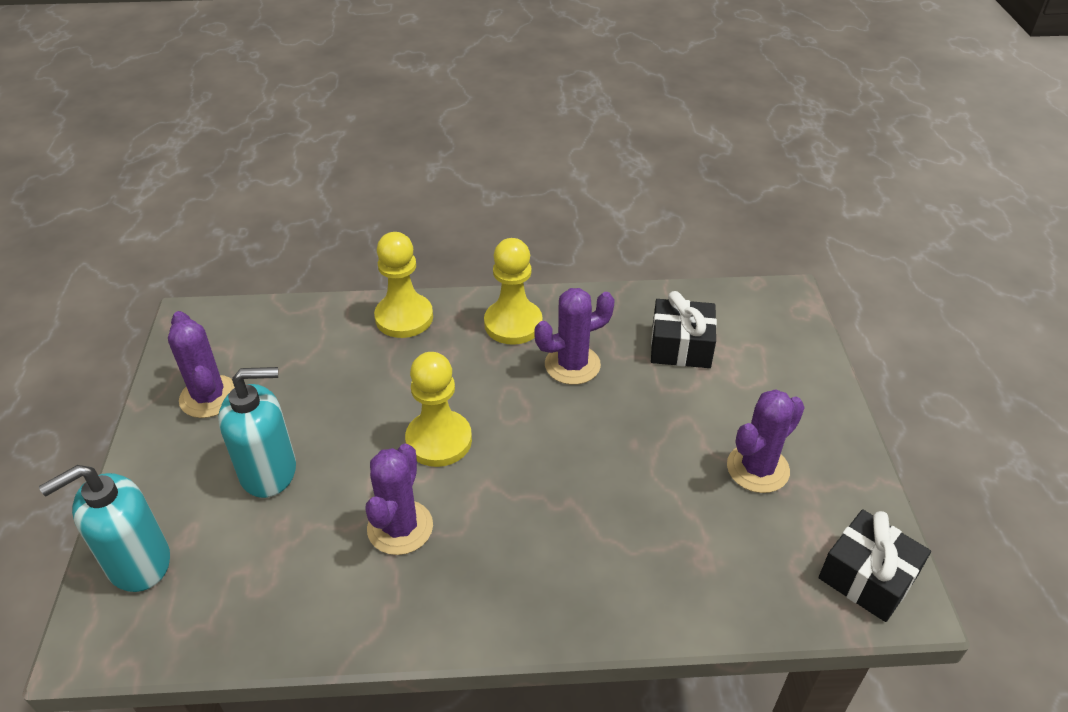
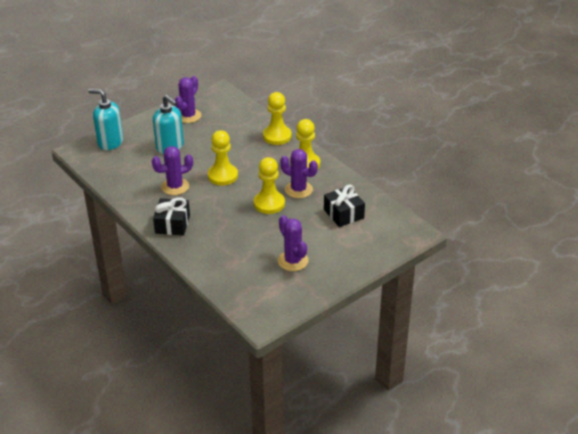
camera: 55 degrees right, 5 degrees down
purple cactus [727,389,805,493] -> purple cactus turned 45 degrees clockwise [278,215,308,271]
black gift [819,509,931,622] -> black gift moved to [153,197,190,236]
none -> yellow pawn [254,157,285,214]

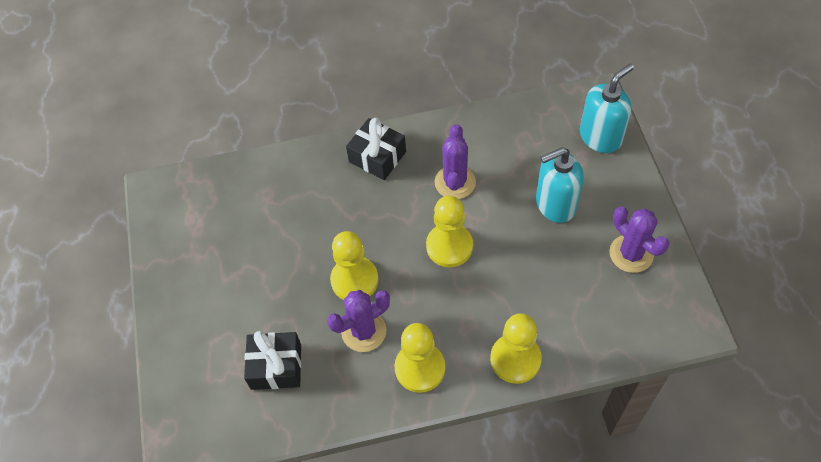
camera: 120 degrees right, 20 degrees up
purple cactus [278,215,308,271] -> none

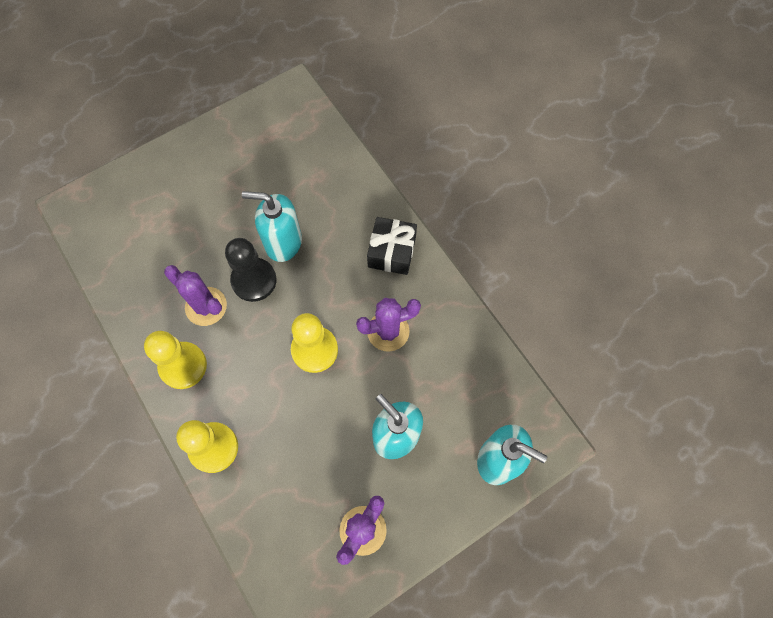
camera: 65 degrees right, 10 degrees up
black gift [244,331,301,390] -> none
yellow pawn [330,231,379,300] -> black pawn [225,238,276,302]
none -> turquoise soap dispenser [242,191,302,262]

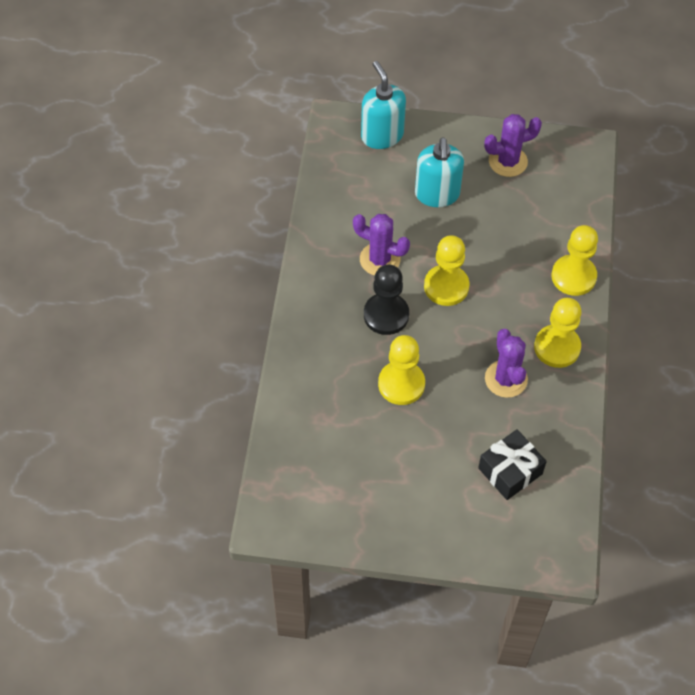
camera: 140 degrees left, 10 degrees down
black pawn [225,238,276,302] -> black pawn moved to [364,265,409,335]
turquoise soap dispenser [242,191,302,262] -> yellow pawn [378,335,425,405]
black gift [367,217,417,275] -> black gift moved to [478,429,547,500]

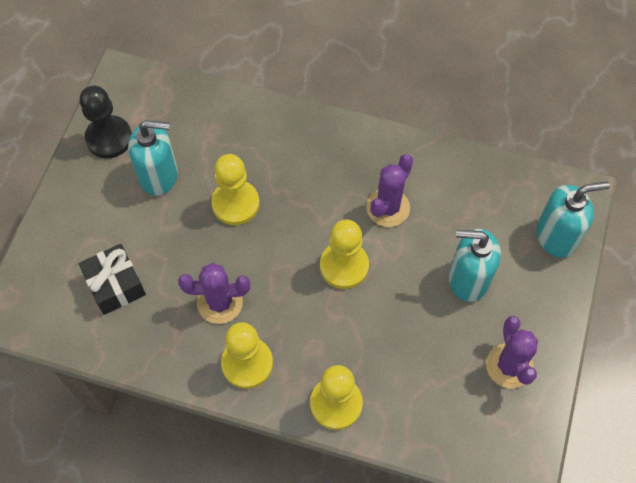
camera: 100 degrees right, 5 degrees up
black pawn [364,265,409,335] -> black pawn moved to [79,86,132,158]
none -> turquoise soap dispenser [128,120,178,196]

